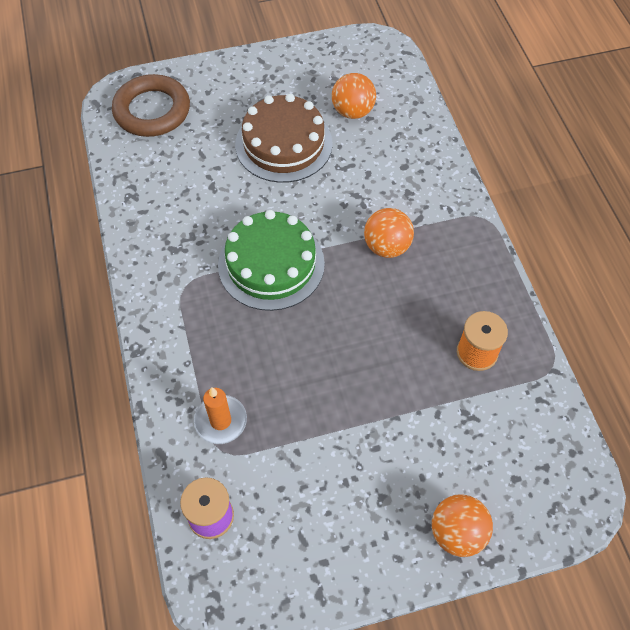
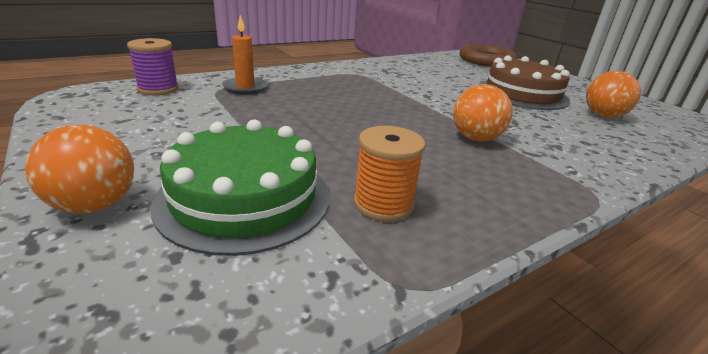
camera: 70 degrees right, 30 degrees down
green cake [218,210,325,311] -> green cake moved to [151,120,330,256]

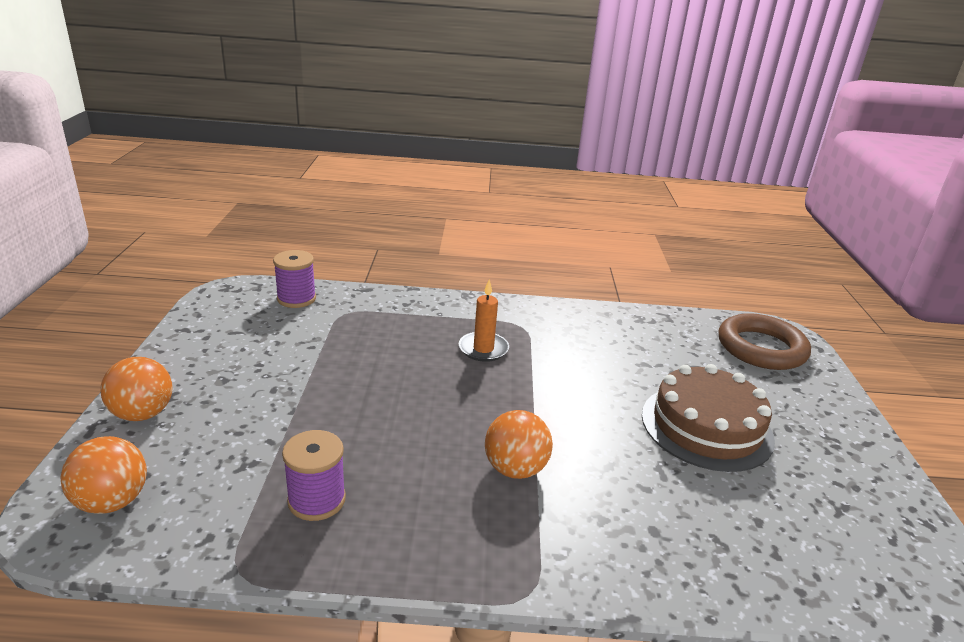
camera: 35 degrees right, 0 degrees up
green cake [151,120,330,256] -> none
orange candle [222,15,268,95] -> orange candle moved to [459,280,509,362]
orange spool [354,126,425,222] -> purple spool [282,430,346,521]
orange ball [586,71,641,118] -> orange ball moved to [60,436,147,514]

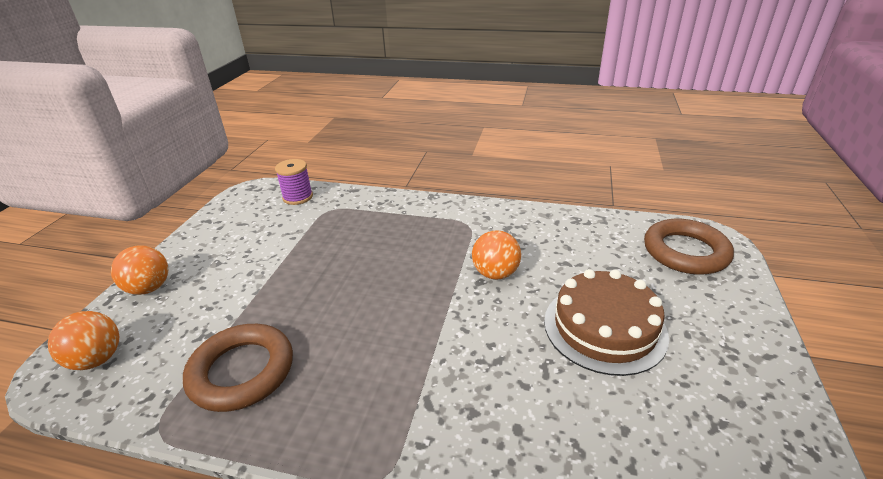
camera: 15 degrees right, 5 degrees up
purple spool [282,430,346,521] -> brown ring [183,324,293,412]
orange candle [459,280,509,362] -> none
orange ball [485,410,553,479] -> orange ball moved to [472,230,521,280]

